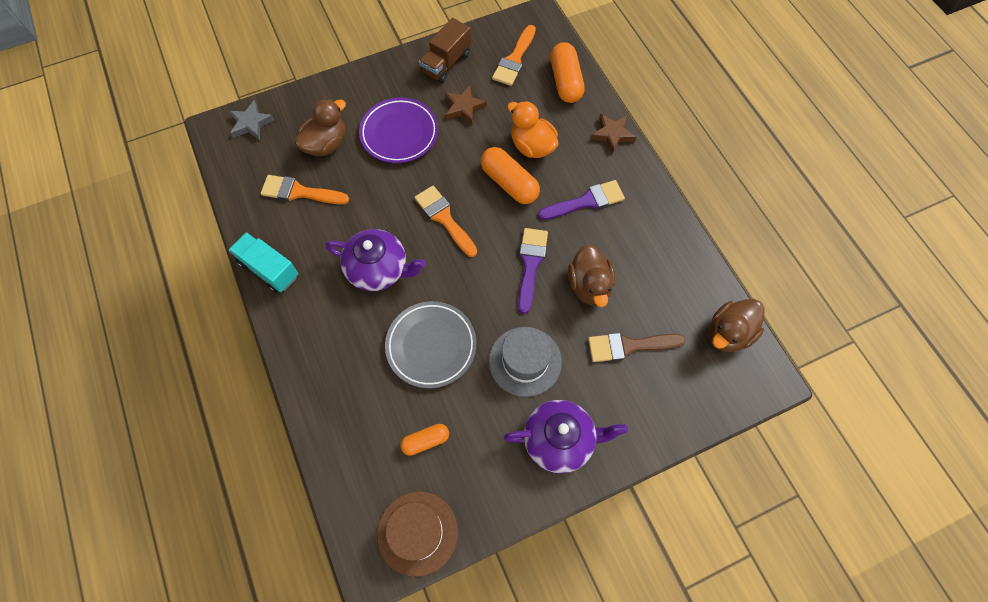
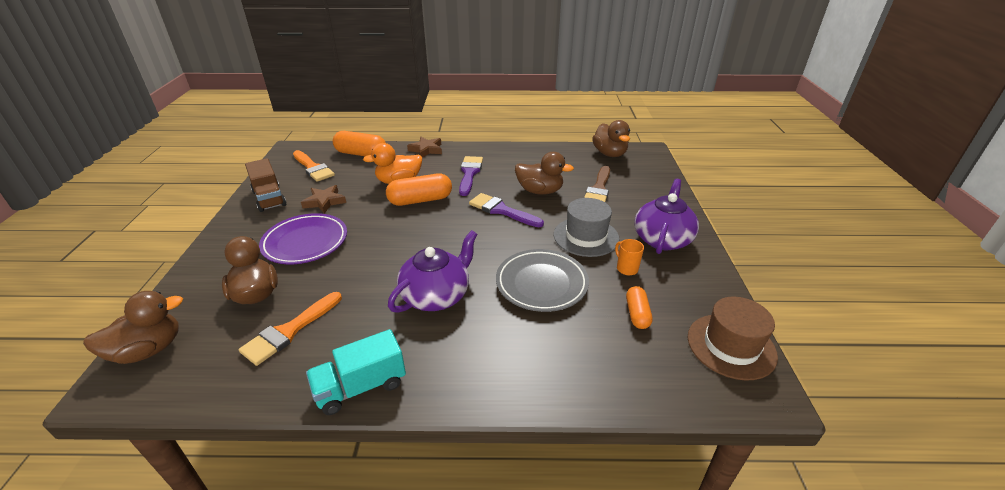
camera: 65 degrees left, 30 degrees down
grey star [229,100,274,140] -> brown duck [83,291,183,364]
orange brush [414,186,477,257] -> none
none -> orange mug [615,239,644,275]

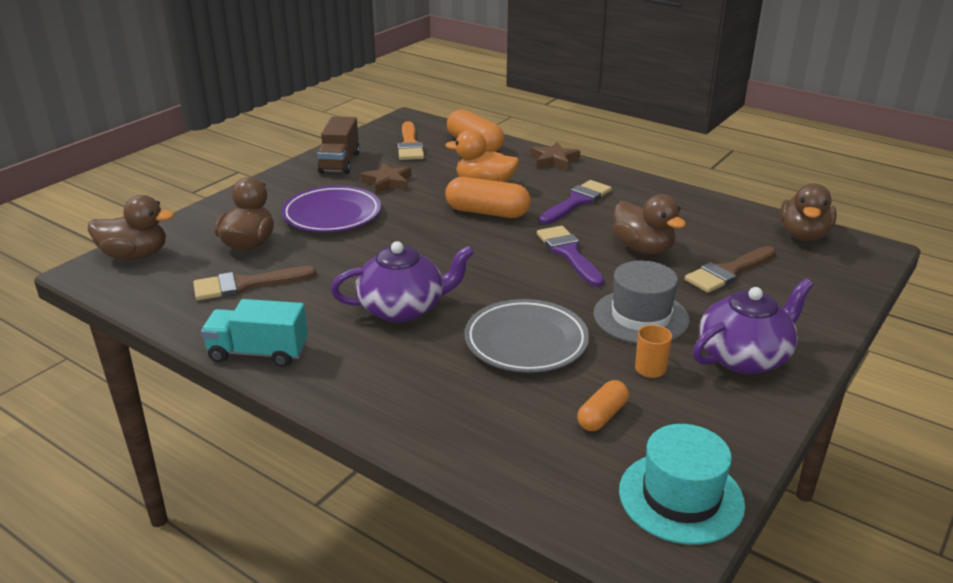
camera: 35 degrees right, 5 degrees down
orange brush [239,292,342,366] -> brown brush [193,266,316,300]
brown hat [688,296,778,381] -> turquoise hat [619,424,745,545]

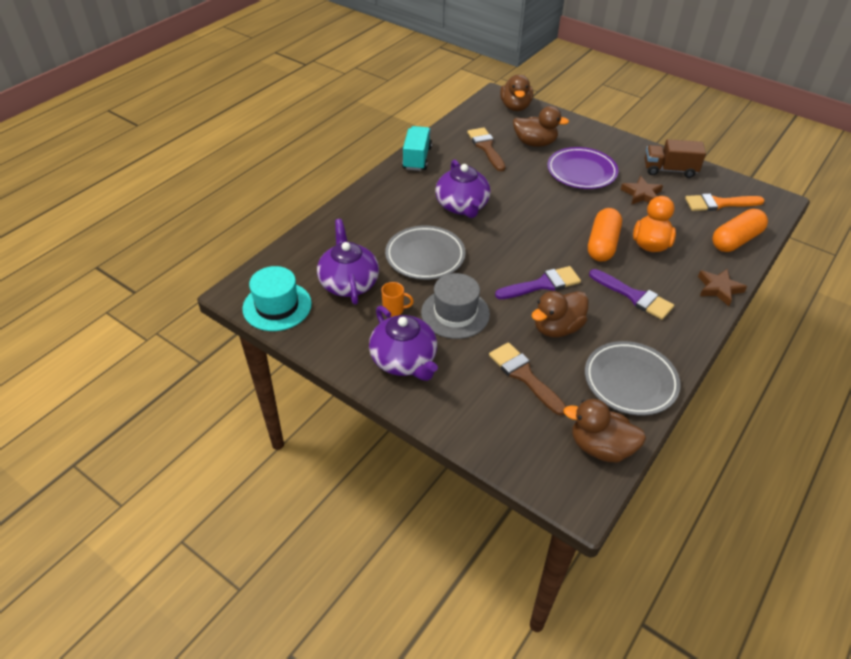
camera: 90 degrees right, 15 degrees up
orange capsule [577,380,629,431] -> purple teapot [317,219,379,305]
none -> grey plate [585,341,681,416]

